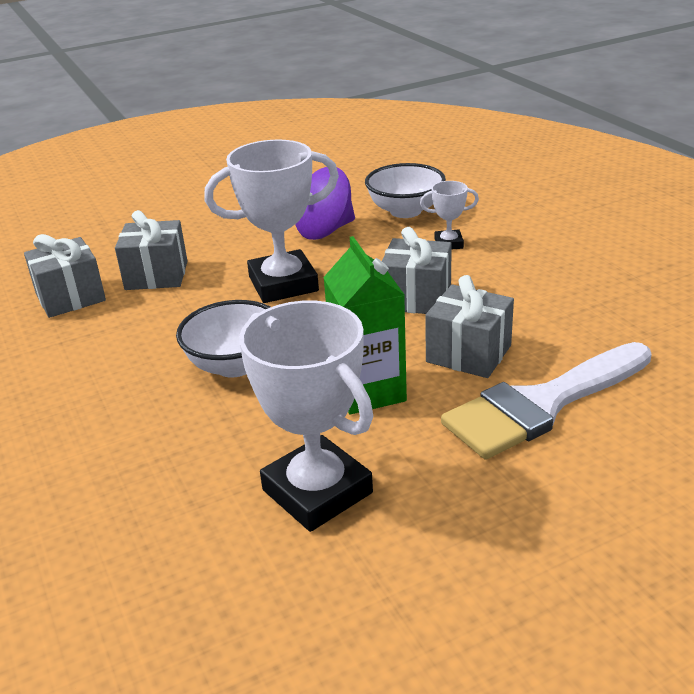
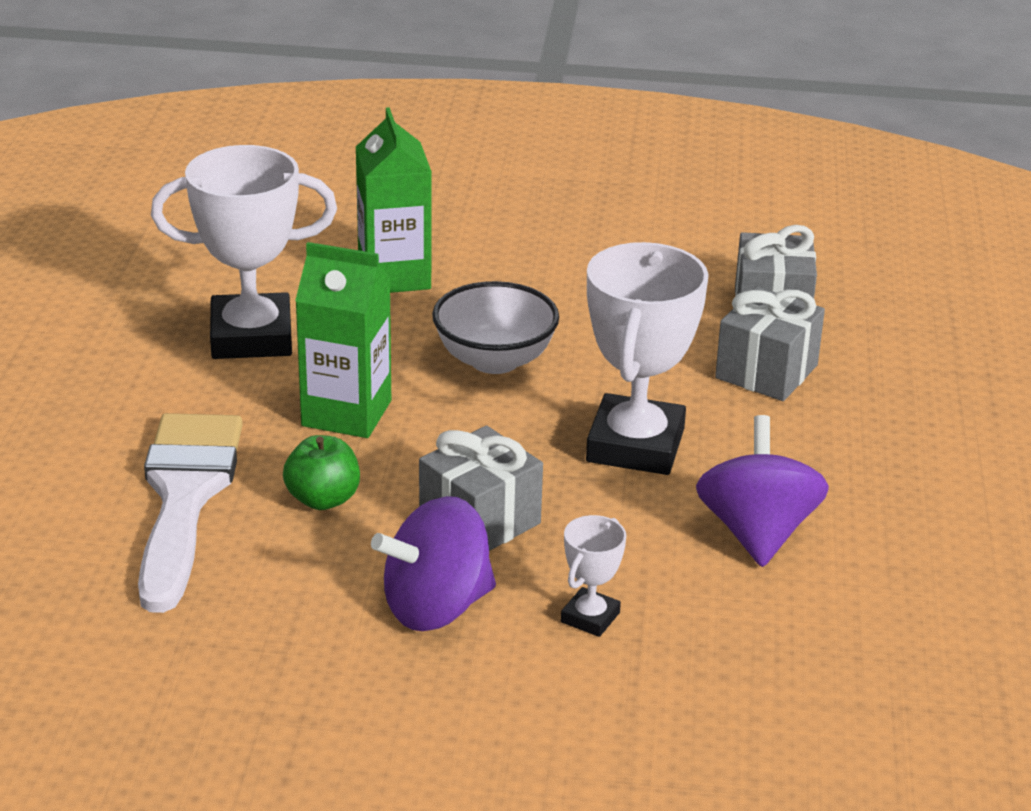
camera: 120 degrees right, 0 degrees up
white bowl [365,163,446,218] -> none
grey gift [425,275,514,378] -> green apple [283,435,360,510]
none -> green carton [356,107,432,293]
none -> purple spinning top [371,496,496,631]

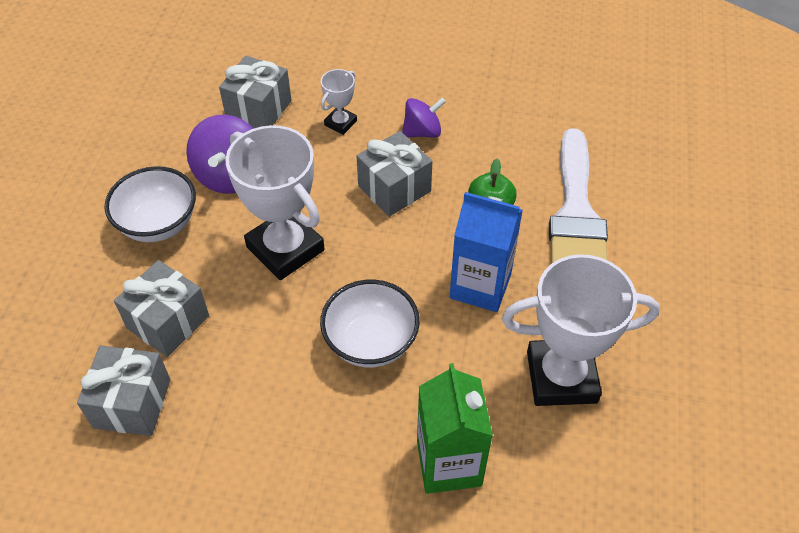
camera: 175 degrees left, 20 degrees up
green carton [295,242,391,438] -> blue carton [450,192,523,312]
purple spinning top [371,496,496,631] -> purple spinning top [402,97,446,137], size x0.64
white trophy [586,242,709,475] -> white trophy turned 60 degrees counterclockwise [225,125,325,280]
none -> white bowl [105,166,196,242]
none -> grey gift [219,56,292,128]

